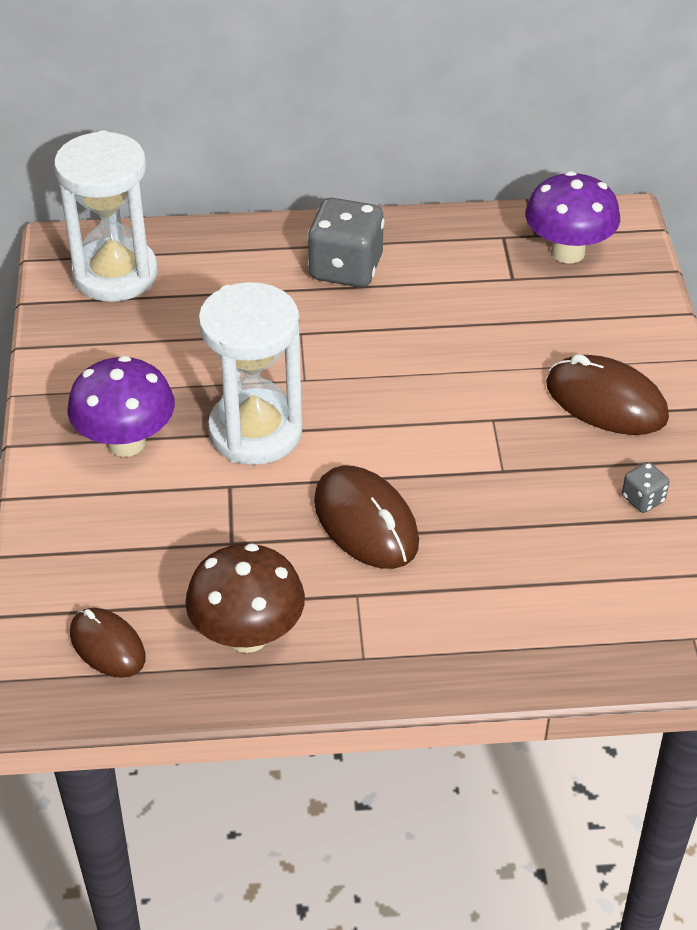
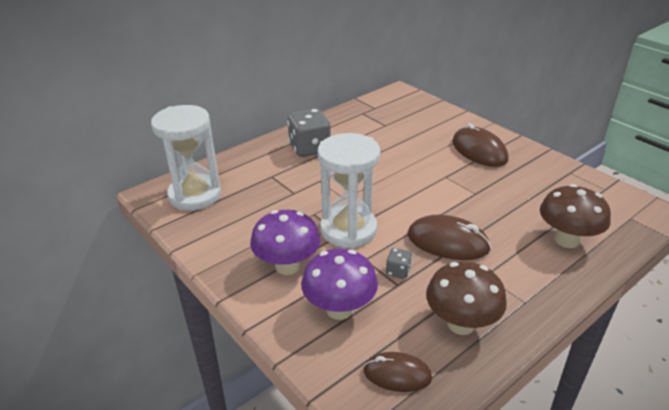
camera: 35 degrees left, 10 degrees down
purple mushroom [525,171,620,264] -> purple mushroom moved to [301,248,378,320]
brown mouse [546,354,669,435] -> brown mouse turned 60 degrees clockwise [452,123,509,167]
grey dice [622,462,670,513] -> grey dice moved to [386,248,412,279]
none -> brown mushroom [540,184,611,248]

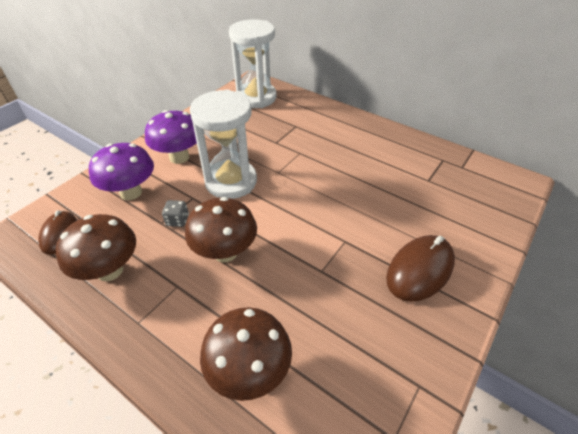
camera: 75 degrees right, 10 degrees up
grey dice [287,109,331,157] -> none
brown mouse [408,215,491,260] -> brown mushroom [185,197,257,262]

